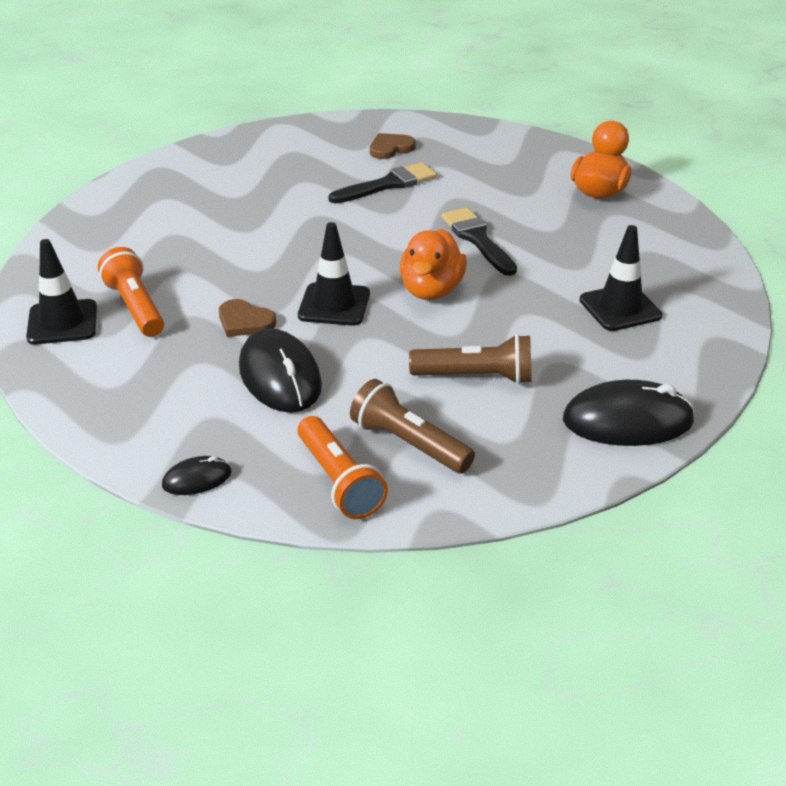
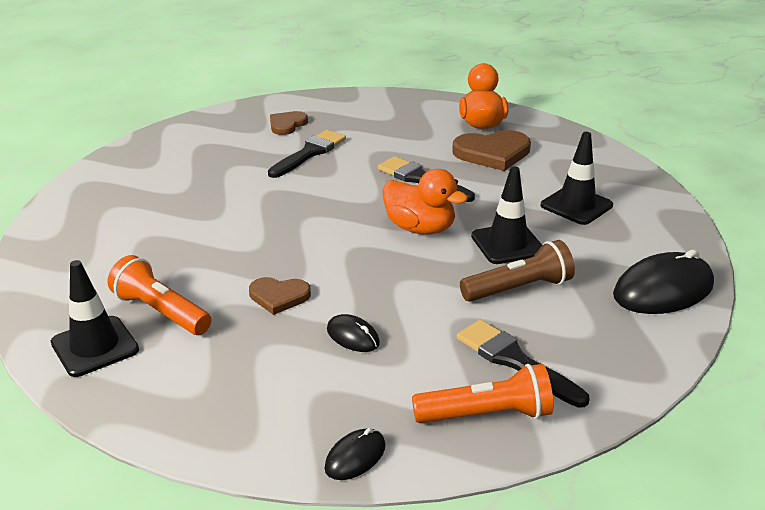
camera: 25 degrees left, 5 degrees down
black mouse [239,329,322,413] -> black mouse [327,314,380,352], size x0.51
black traffic cone [298,222,370,326] -> black traffic cone moved to [471,166,542,264]
orange flashlight [298,416,388,519] -> orange flashlight turned 45 degrees counterclockwise [412,364,553,423]
brown flashlight [350,379,475,474] -> black brush [457,320,589,408]
orange duck [400,229,467,300] -> orange duck turned 45 degrees counterclockwise [382,169,468,235]
none -> brown heart [452,130,531,171]

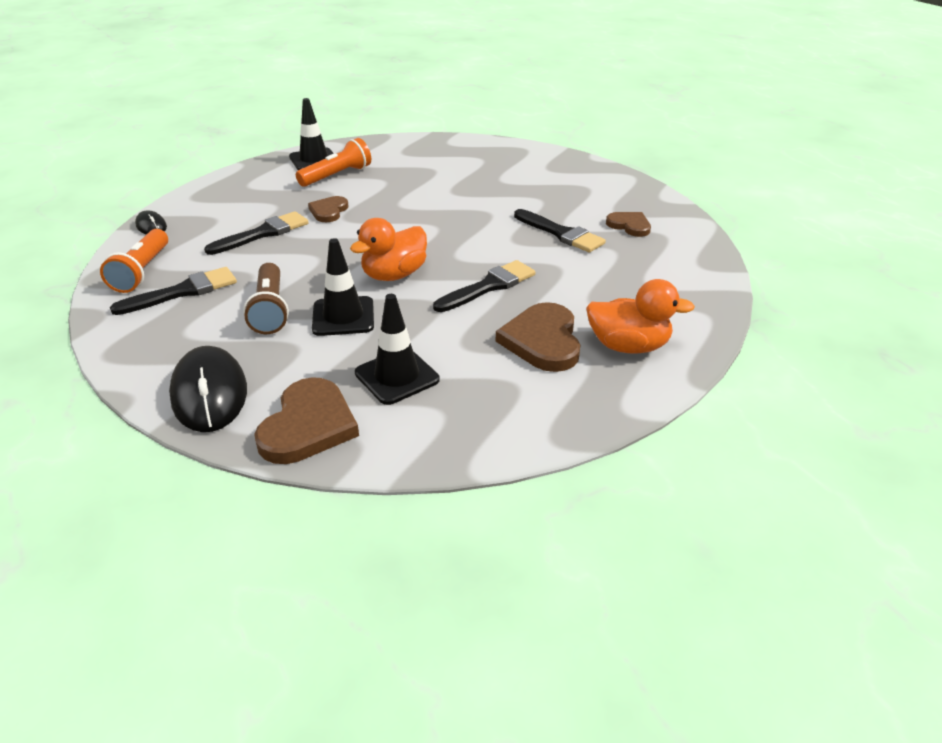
camera: 100 degrees right, 5 degrees up
black mouse [327,314,380,352] -> black brush [204,211,308,255]
none -> brown heart [254,377,359,464]

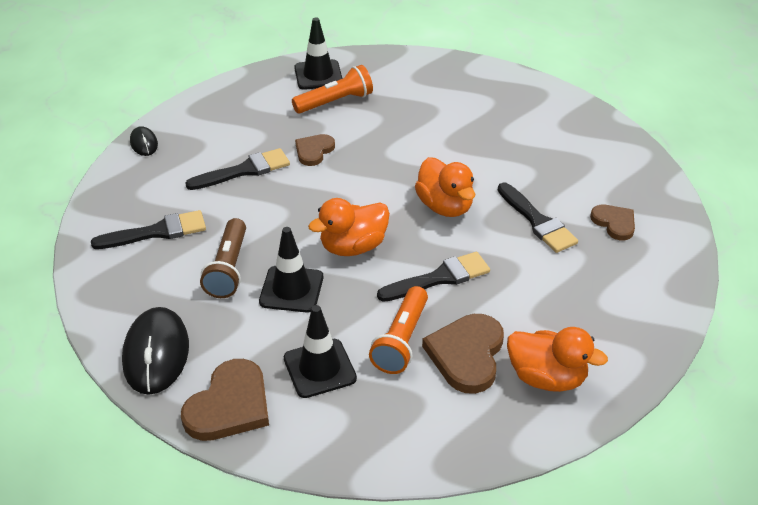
camera: 15 degrees right, 5 degrees up
orange flashlight [100,229,168,293] -> orange flashlight moved to [369,286,428,374]
none -> orange duck [415,157,475,217]

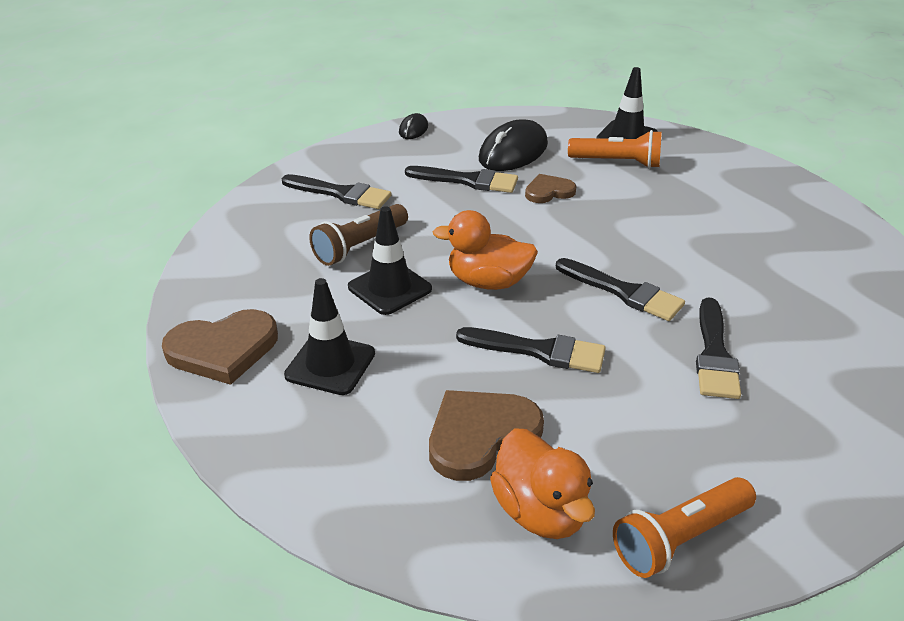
camera: 40 degrees right, 5 degrees down
black mouse [122,307,189,395] -> black mouse moved to [479,119,548,171]
orange flashlight [369,286,428,374] -> orange flashlight moved to [613,477,756,578]
orange duck [415,157,475,217] -> black brush [556,258,685,321]
brown heart [590,205,635,240] -> none

